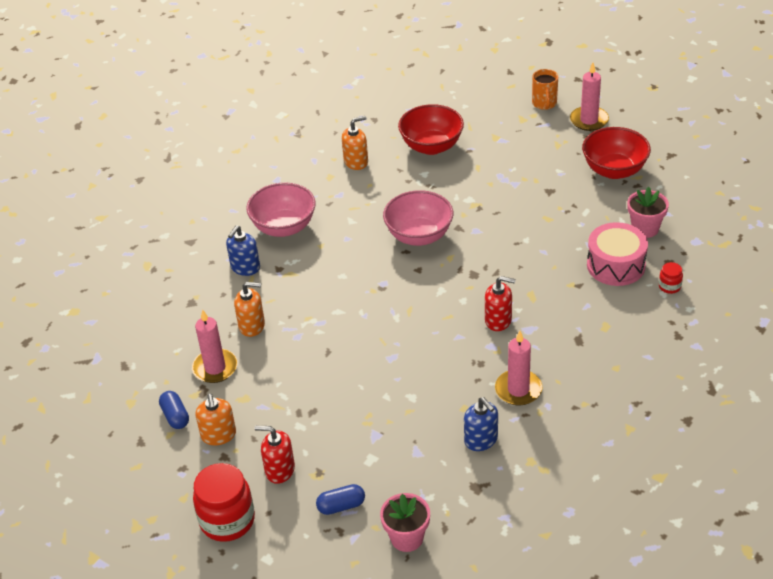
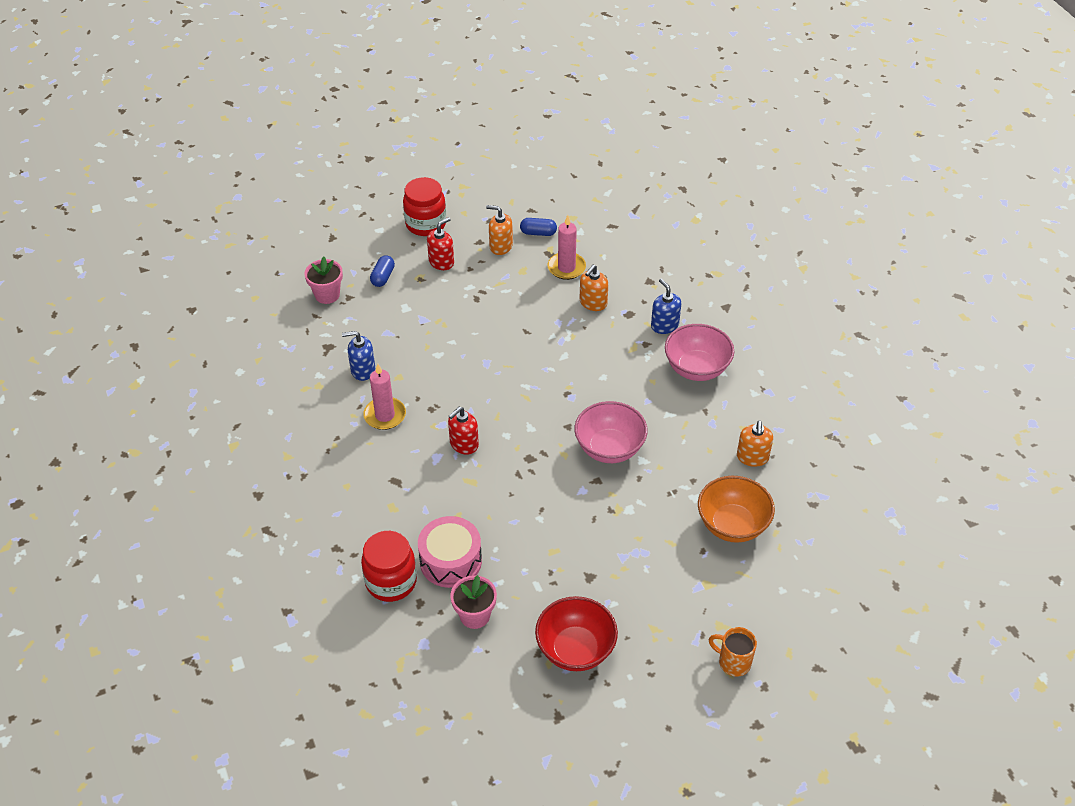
camera: 120 degrees right, 5 degrees up
red bowl [398,104,464,155] -> orange bowl [698,476,775,543]
pink candle [570,63,609,131] -> none
red jar [659,262,683,294] -> red jar [361,531,417,602], size x2.18

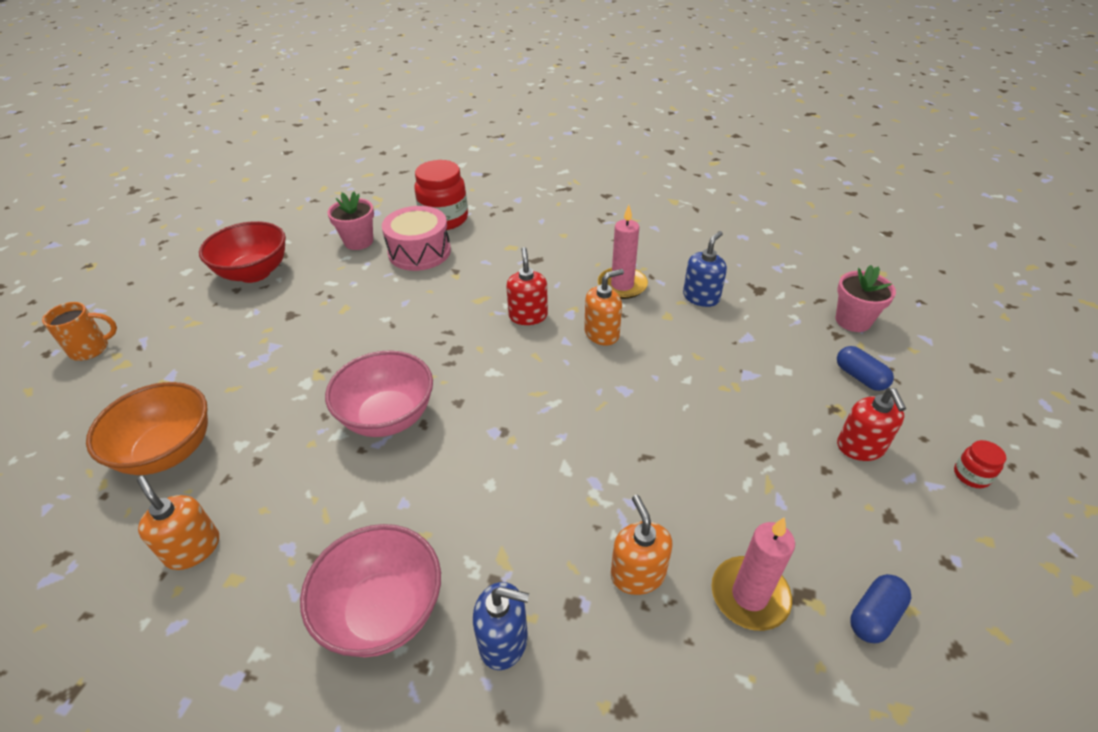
camera: 130 degrees right, 5 degrees down
red jar [403,177,446,236] -> red jar [954,440,1006,488], size x0.46
orange soap dispenser [486,205,513,255] -> orange soap dispenser moved to [584,269,624,346]

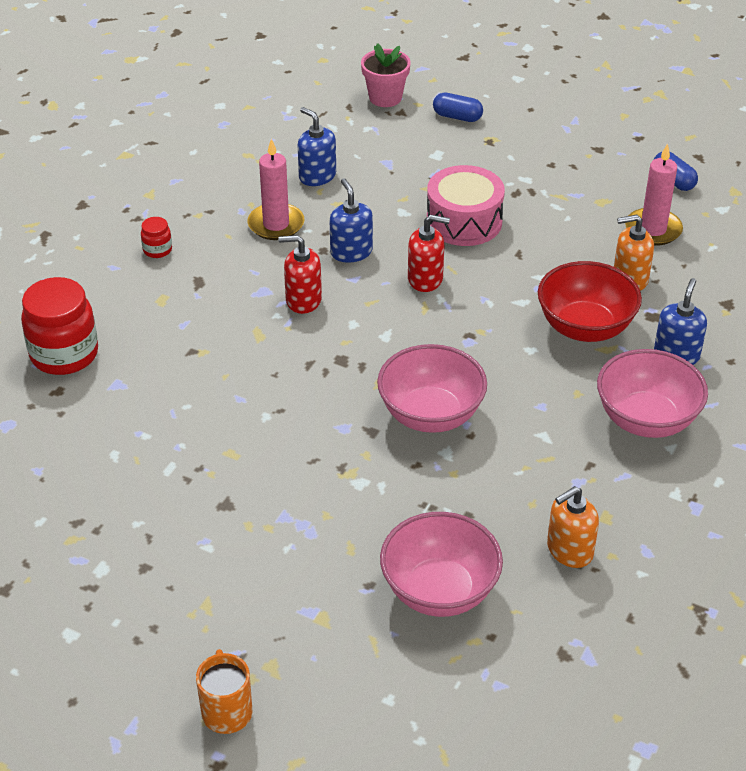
camera: 80 degrees left, 0 degrees up
orange bowl [86,382,208,475] -> pink bowl [380,512,503,617]
red bowl [199,221,286,283] -> red bowl moved to [538,261,642,342]
pink flower pot [327,192,374,250] -> none
pink drum [382,206,451,271] -> pink drum moved to [427,165,505,246]
orange soap dispenser [584,269,624,346] -> blue soap dispenser [330,178,373,263]
blue capsule [837,346,894,391] -> blue capsule turned 45 degrees clockwise [433,93,483,122]
red soap dispenser [837,388,906,461] -> red soap dispenser moved to [408,215,450,292]
red jar [954,440,1006,488] -> red jar moved to [141,217,172,258]

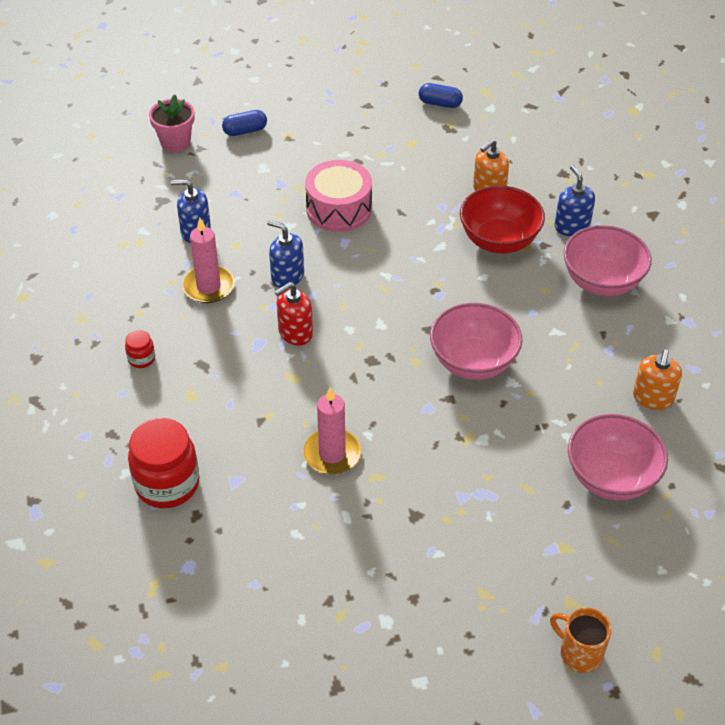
camera: 40 degrees left, 5 degrees up
red soap dispenser [408,215,450,292] -> none
pink candle [625,143,683,245] -> pink candle moved to [303,387,361,474]

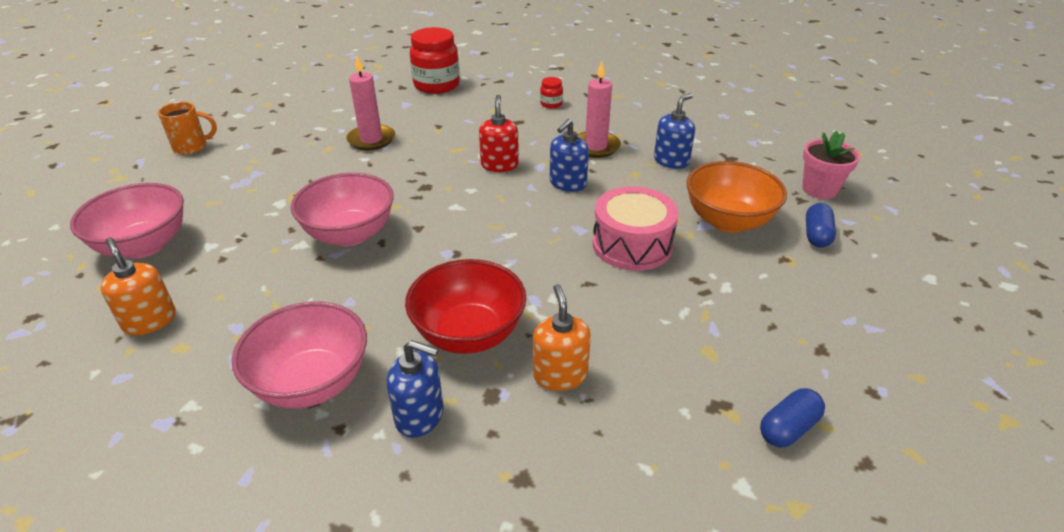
camera: 125 degrees right, 10 degrees down
blue soap dispenser [267,220,304,288] -> blue soap dispenser turned 150 degrees clockwise [550,119,589,192]
orange mug [550,608,612,673] -> orange mug moved to [158,102,217,155]
none -> orange bowl [686,161,787,233]

